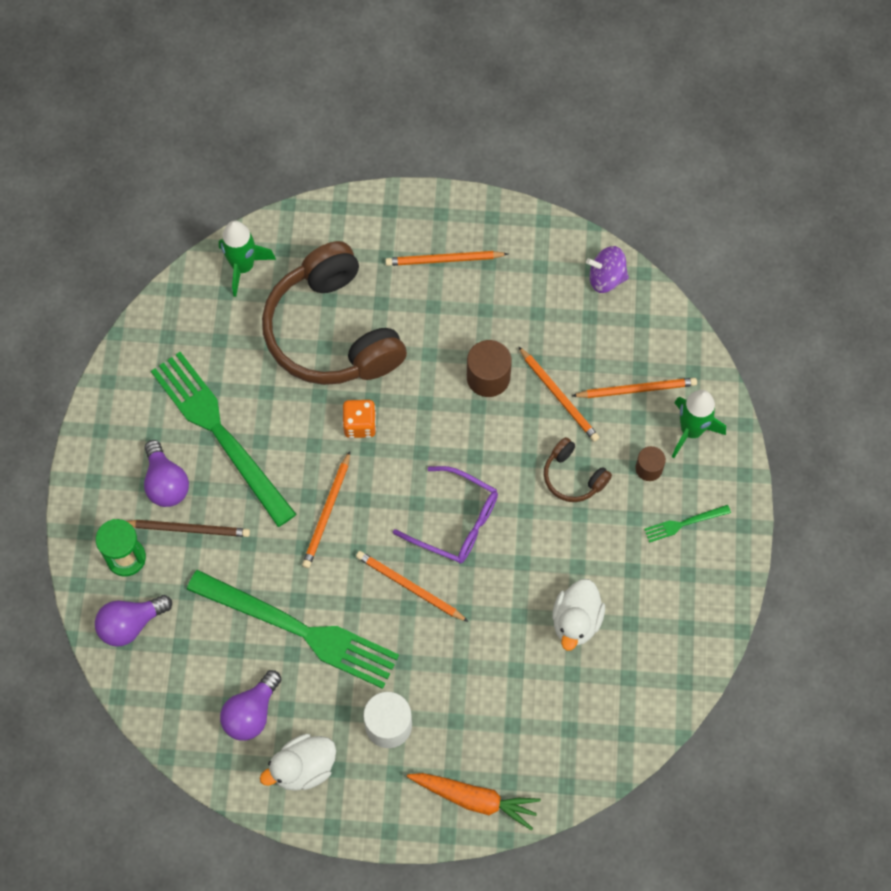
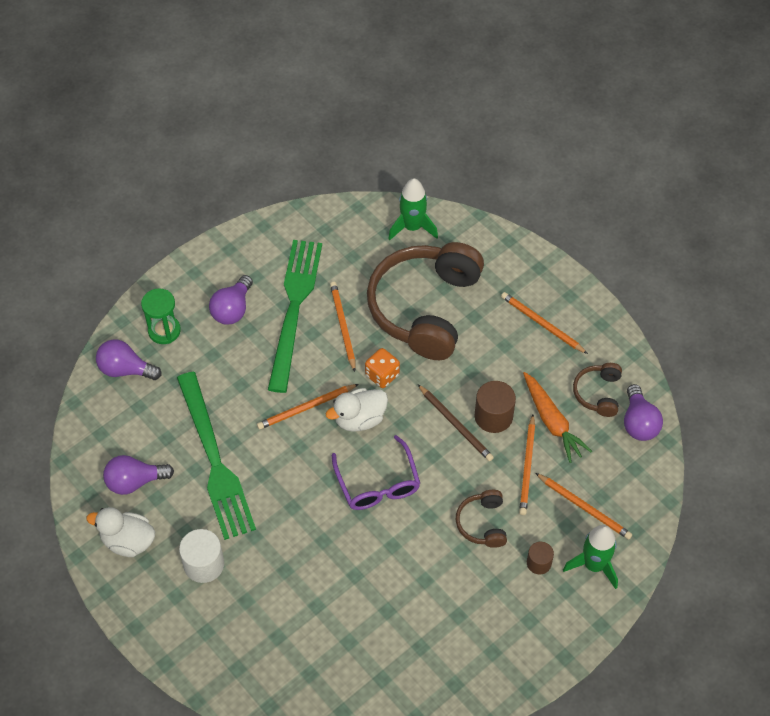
camera: 45 degrees right, 10 degrees down
brown pencil [127,520,250,537] -> brown pencil moved to [418,384,494,461]
orange pencil [356,551,469,622] -> orange pencil moved to [330,282,355,372]
orange carrot [407,773,541,830] -> orange carrot moved to [523,372,592,463]
white duck [552,579,605,651] -> white duck moved to [326,388,388,432]
purple spinning top [586,246,629,293] -> purple light bulb [624,384,663,441]
green fork [644,505,731,543] -> none
none -> brown headphones [573,363,622,417]

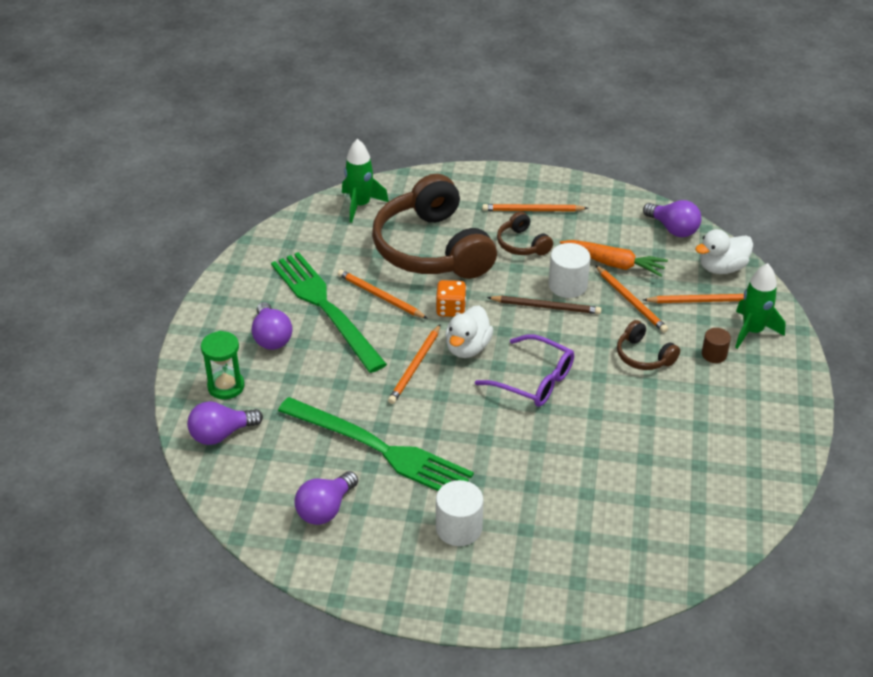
camera: 40 degrees left, 15 degrees down
white duck [86,507,155,557] -> white duck moved to [695,229,753,274]
brown cylinder [475,381,516,433] -> white cylinder [549,243,590,298]
brown headphones [573,363,622,417] -> brown headphones moved to [497,211,553,255]

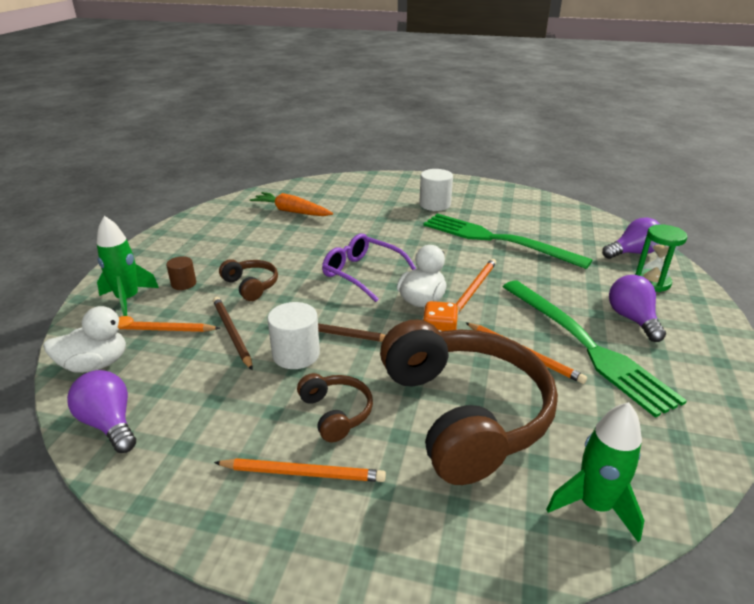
camera: 175 degrees left, 10 degrees down
purple light bulb [294,471,358,525] -> none
orange carrot [560,240,668,277] -> orange carrot moved to [250,192,333,216]
orange pencil [595,265,668,333] -> brown pencil [213,297,253,370]

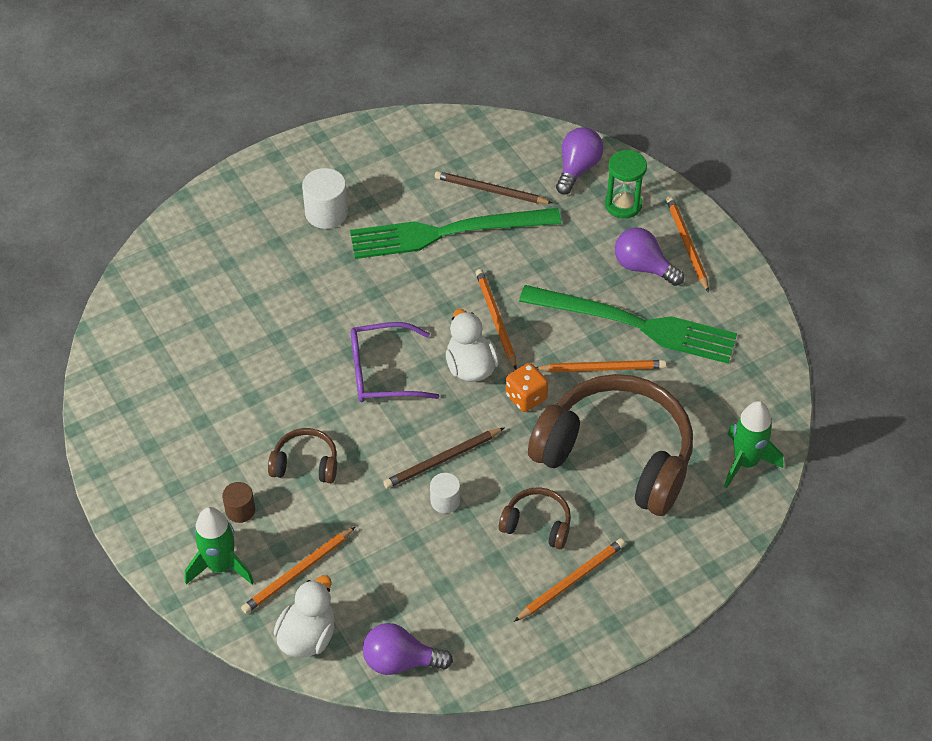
camera: 45 degrees left, 20 degrees up
brown pencil [213,297,253,370] -> brown pencil moved to [435,171,552,204]
orange carrot [250,192,333,216] -> none
white cylinder [267,302,320,369] -> white cylinder [430,473,460,513], size x0.61
none -> orange pencil [666,196,709,292]

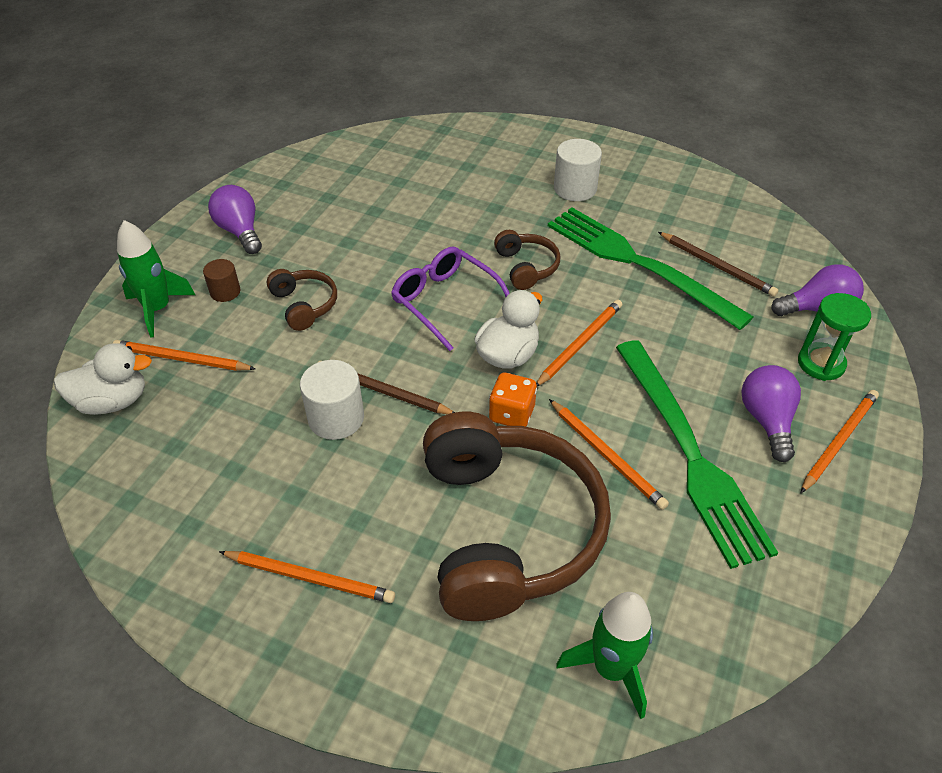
camera: 55 degrees right, 5 degrees down
purple light bulb [363,623,453,675] -> purple light bulb moved to [208,185,262,254]
white cylinder [430,473,460,513] -> white cylinder [300,360,364,440], size x1.63
brown pencil [435,171,552,204] -> brown pencil turned 150 degrees clockwise [658,232,778,297]
brown headphones [499,487,571,549] -> brown headphones moved to [494,230,560,290]

